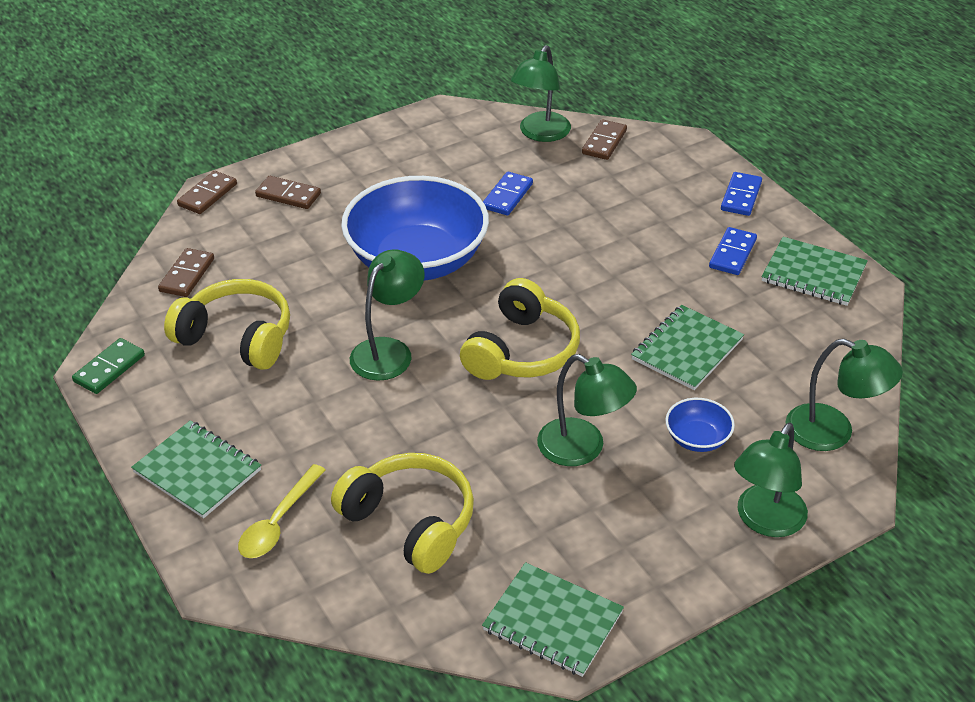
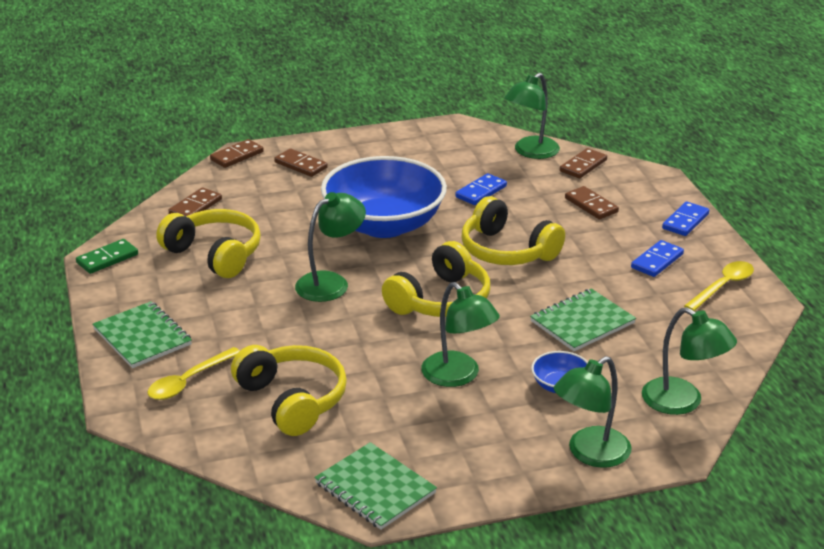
camera: 15 degrees right, 10 degrees down
green notebook [762,237,868,306] -> yellow spoon [684,261,754,311]
none -> yellow headphones [461,196,565,265]
none -> brown domino [565,186,619,219]

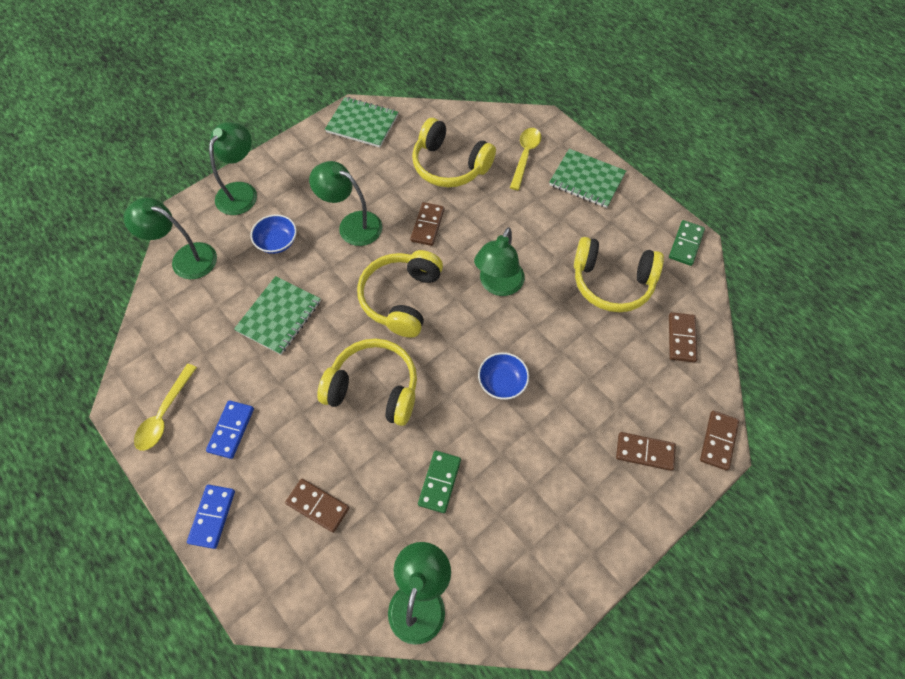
camera: 155 degrees right, 30 degrees up
blue bowl [321,156,447,238] -> blue bowl [478,352,529,400], size x0.41
blue domino [455,173,507,205] -> green domino [418,451,461,513]
brown domino [560,148,607,178] -> brown domino moved to [410,202,445,246]

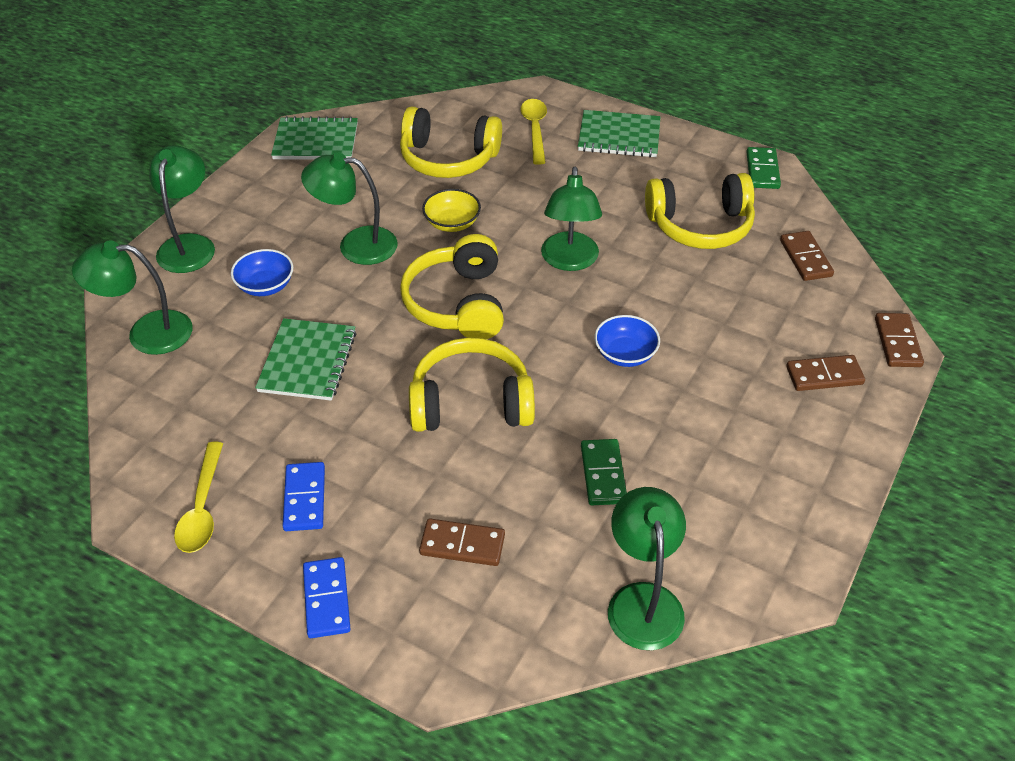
camera: 20 degrees left, 15 degrees down
brown domino [410,202,445,246] -> yellow bowl [422,189,481,232]

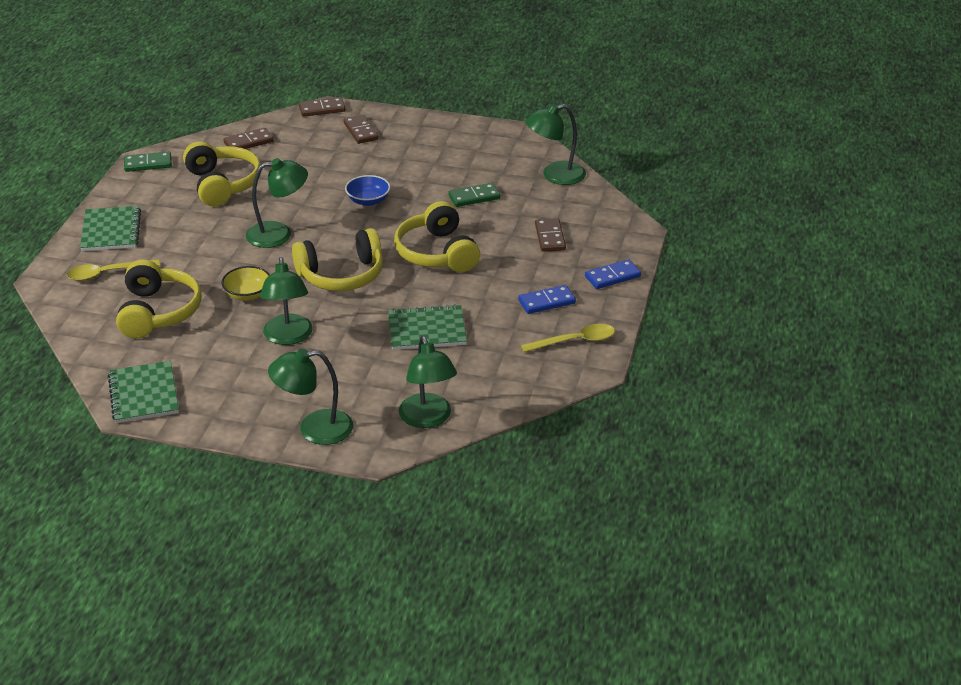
camera: 105 degrees left, 10 degrees down
blue bowl [231,249,293,296] -> none

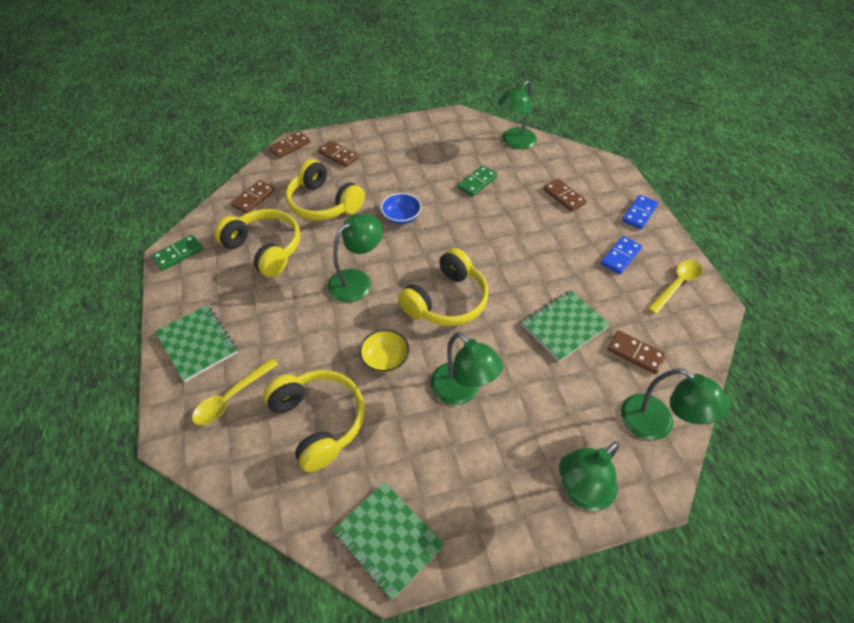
camera: 30 degrees left, 15 degrees up
yellow headphones [394,201,480,272] -> yellow headphones moved to [286,159,365,221]
none -> brown domino [607,331,666,374]

